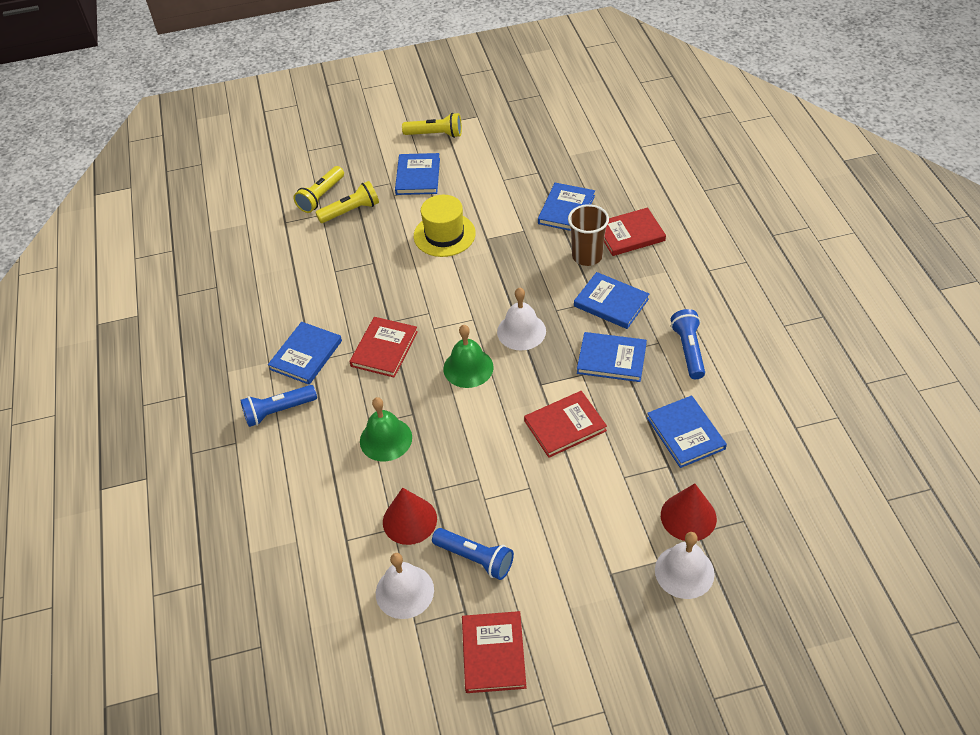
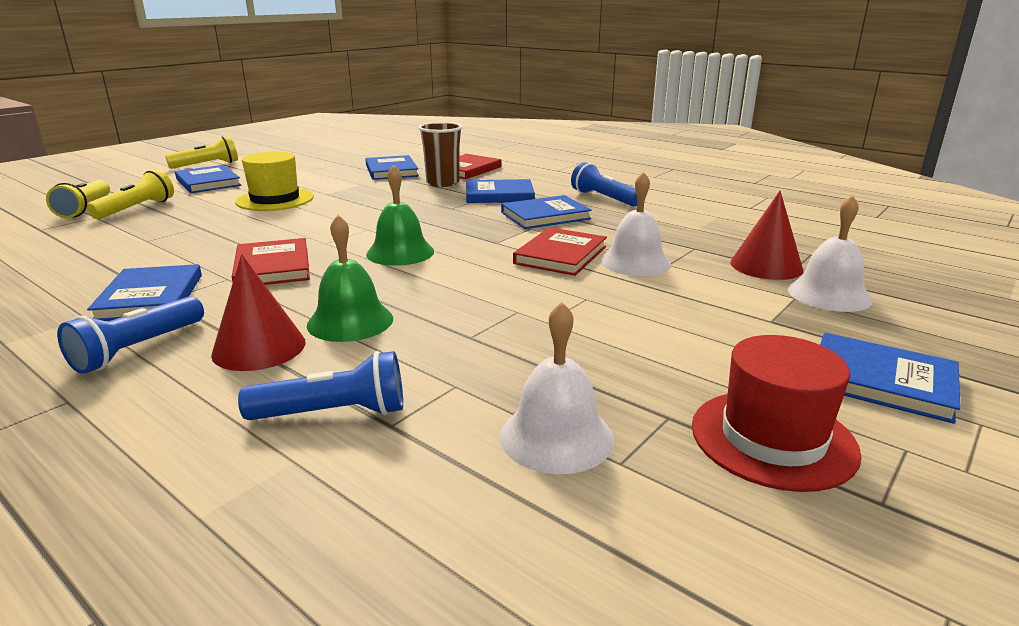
camera: 40 degrees left, 25 degrees down
red cone [383,488,437,545] -> red cone moved to [211,254,305,371]
blue flashlight [432,528,514,580] -> blue flashlight moved to [238,351,403,420]
red book [462,611,527,693] -> red hat [692,335,862,492]
white bell [497,287,546,350] -> white bell moved to [600,172,671,276]
blue book [647,395,727,468] -> blue book moved to [820,333,961,424]

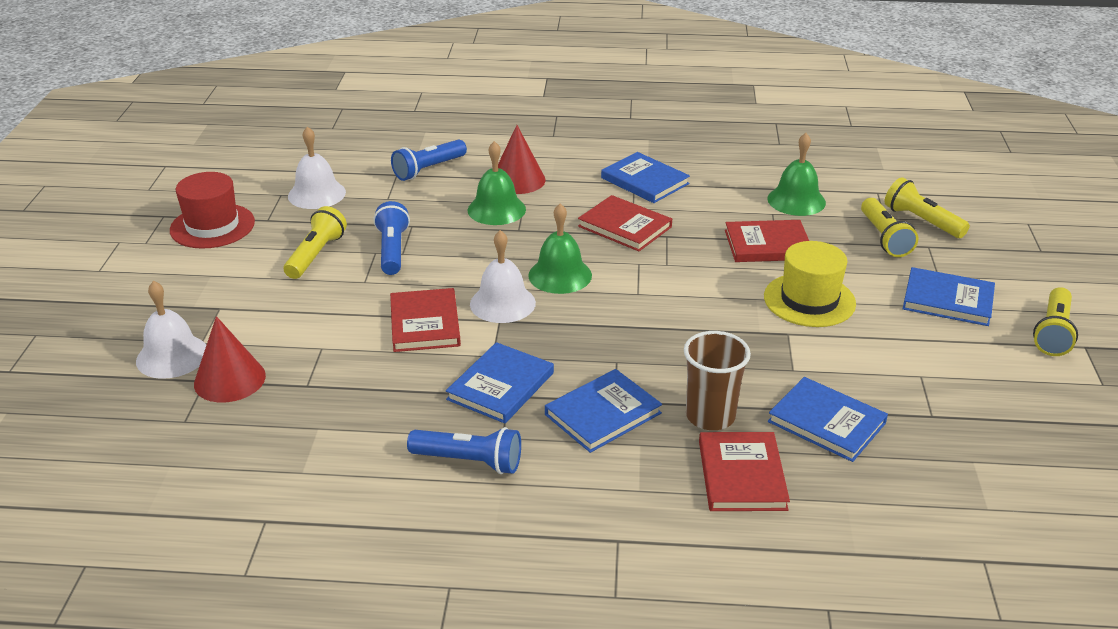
camera: 145 degrees right, 10 degrees up
blue flashlight [57,296,204,374] -> blue flashlight moved to [373,201,410,275]
white bell [600,172,671,276] -> white bell moved to [470,230,536,323]
blue book [820,333,961,424] -> none
none -> yellow flashlight [284,206,347,279]
none -> red book [725,220,809,262]
none -> green bell [767,133,826,216]

